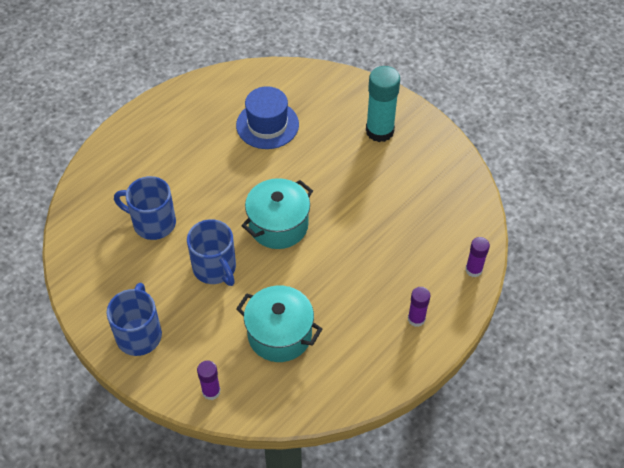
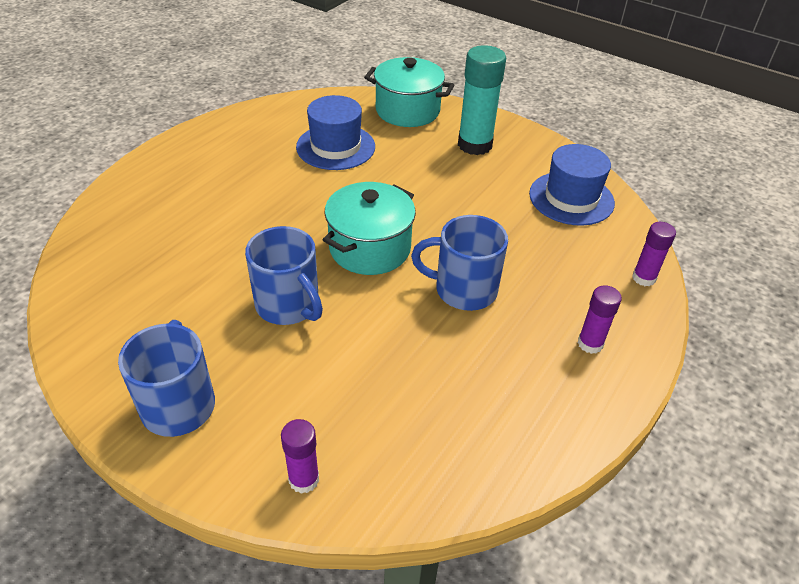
camera: 10 degrees left, 10 degrees down
blue mug [114,176,176,240] -> blue mug moved to [411,215,508,311]
turquoise pot [236,286,322,362] -> turquoise pot moved to [364,57,454,127]
none -> blue hat [529,144,615,226]

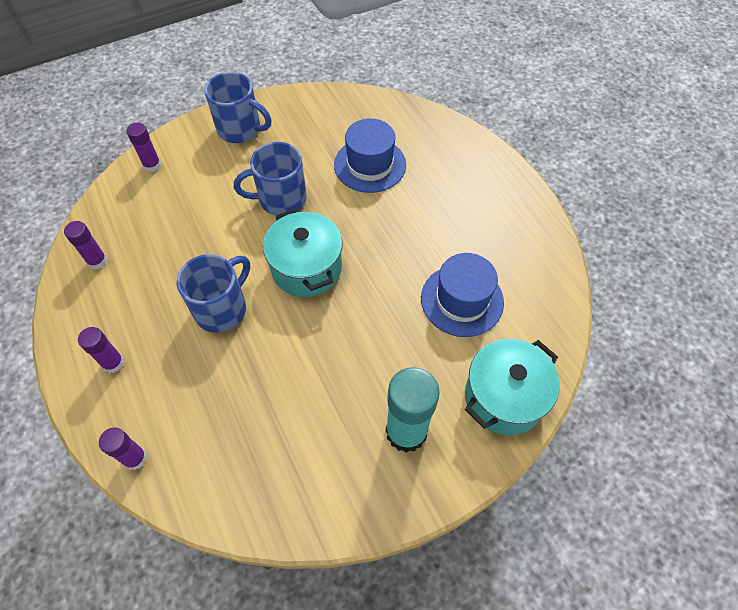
camera: 120 degrees right, 15 degrees up
blue hat [529,144,615,226] -> blue hat moved to [334,118,406,193]
none -> purple glue stick [64,221,107,270]

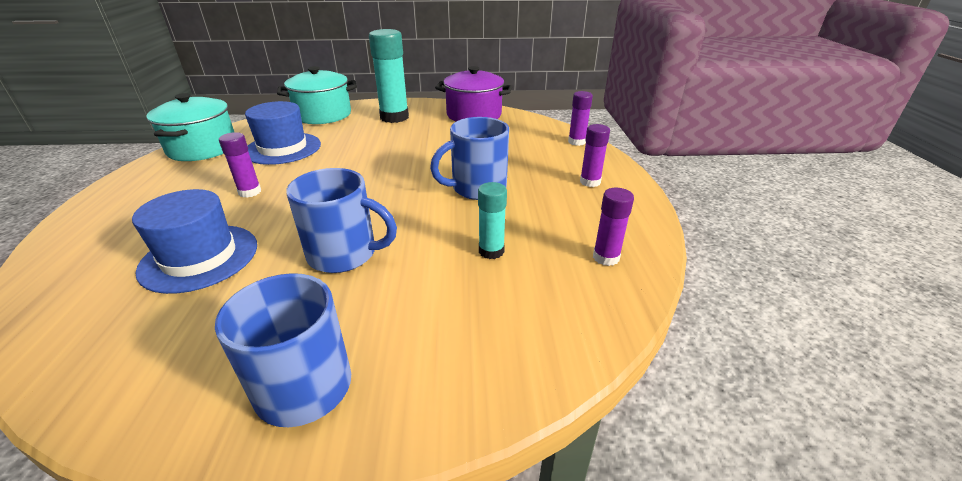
camera: 155 degrees left, 25 degrees down
purple glue stick [126,123,161,172] -> purple glue stick moved to [219,132,261,198]
turquoise pot [263,209,343,297] -> turquoise pot moved to [146,93,234,161]
none -> purple pot [435,66,512,121]
none -> turquoise glue stick [478,182,507,259]

